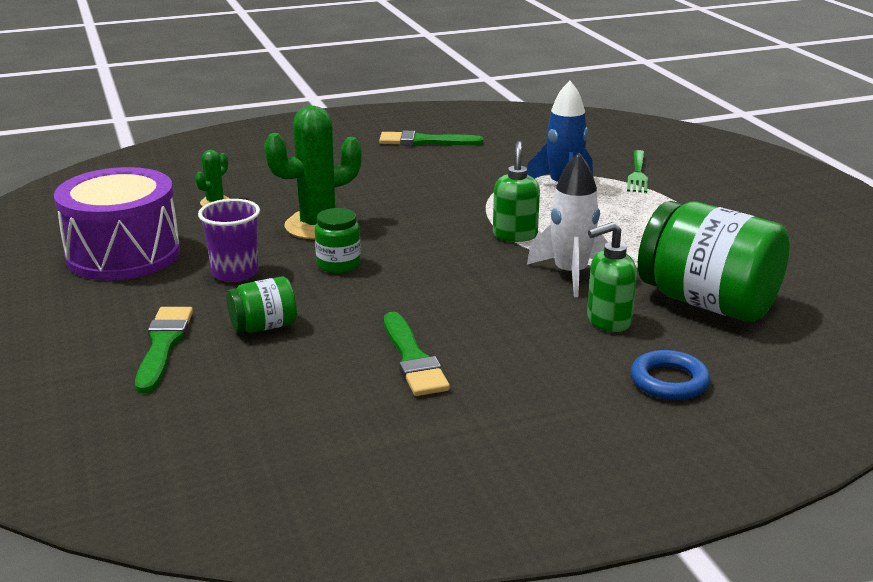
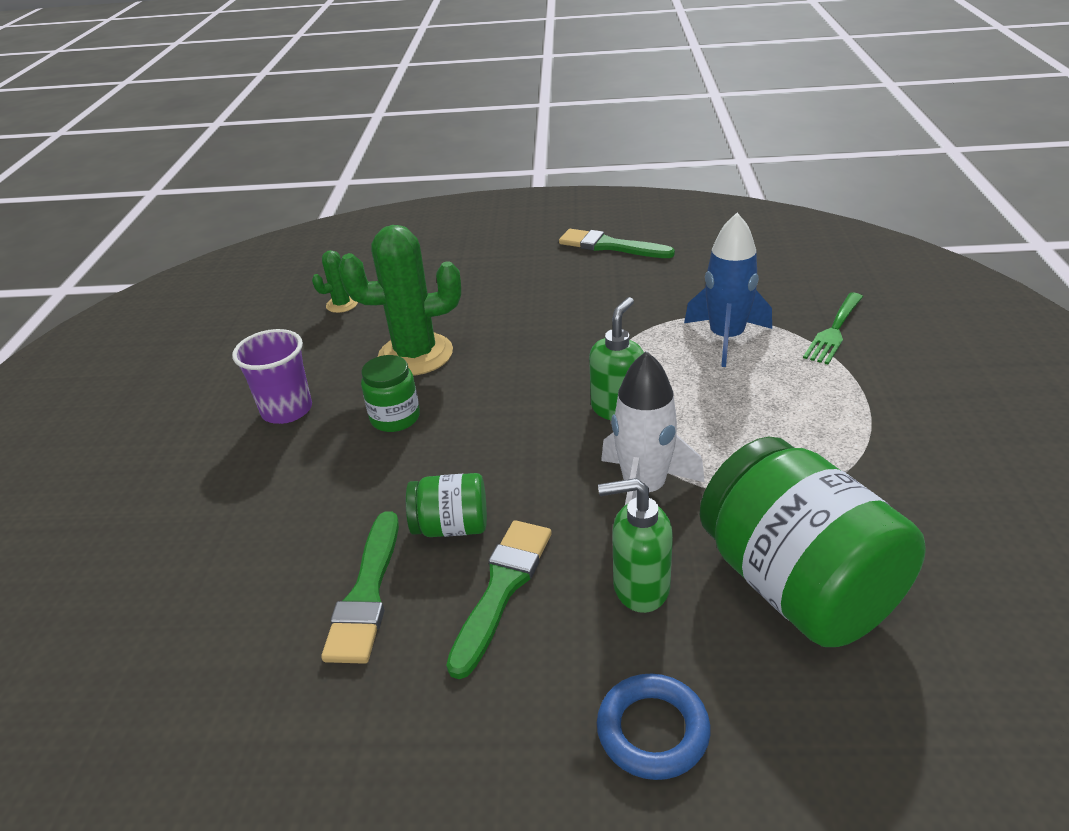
camera: 25 degrees right, 10 degrees up
purple drum [54,167,180,281] -> none
green brush [135,307,193,393] -> green brush moved to [446,520,552,679]
green jar [227,277,297,333] -> green jar moved to [406,473,487,537]

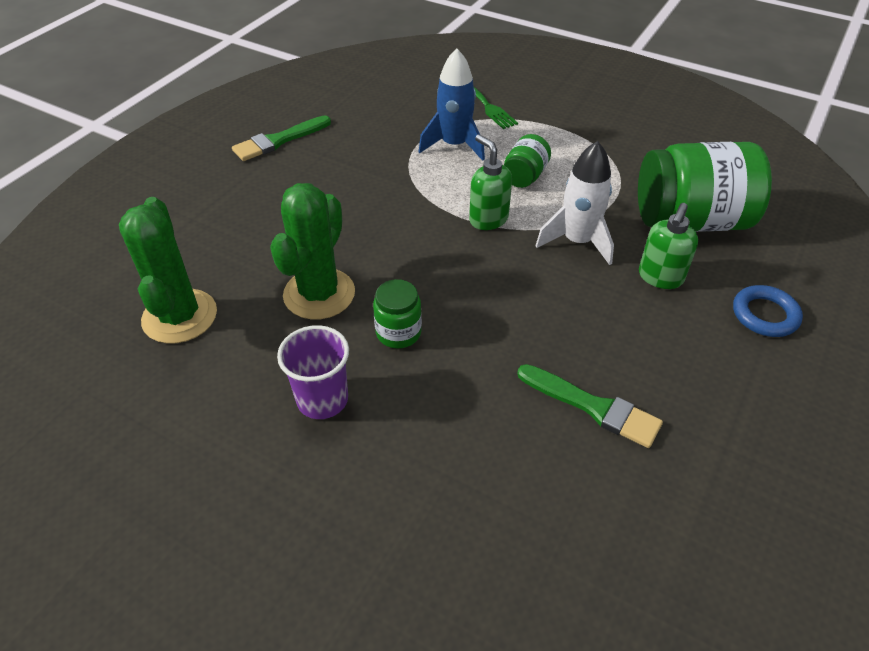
camera: 65 degrees left, 10 degrees up
green cactus [312,250,358,313] -> green cactus [119,197,217,344], size x2.13
green jar [406,473,487,537] -> green jar moved to [504,134,551,188]
green brush [446,520,552,679] -> none

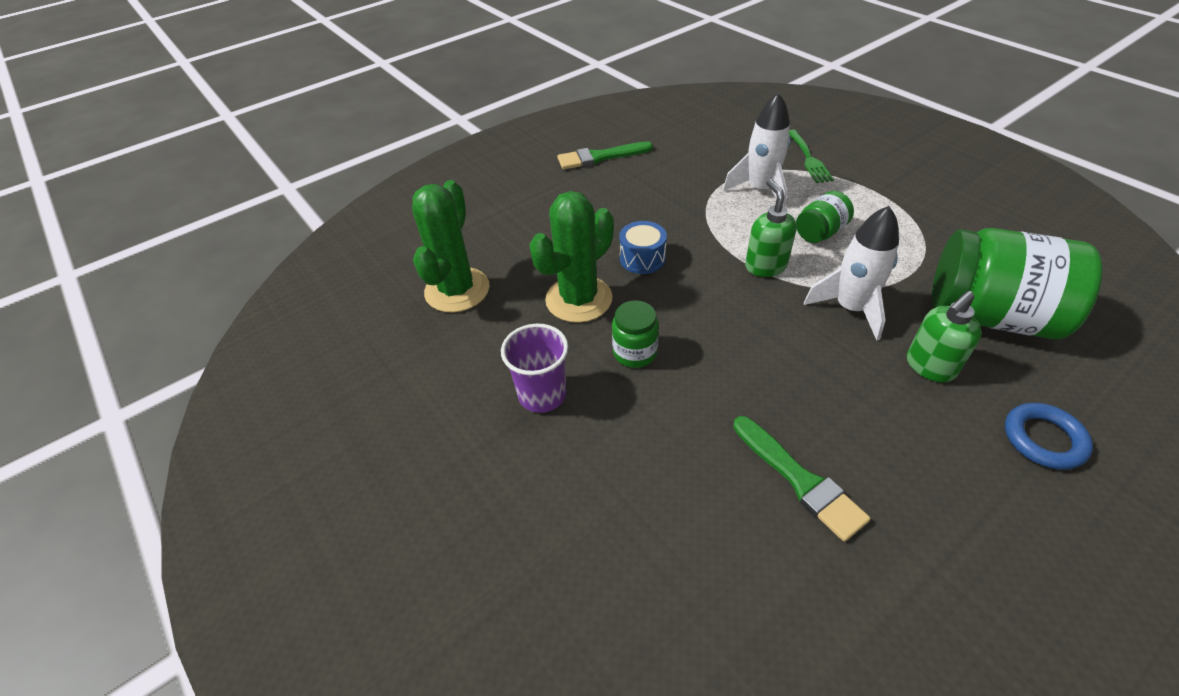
camera: 25 degrees right, 0 degrees up
blue rocket [419,49,485,161] -> white rocket [723,92,791,208]
none -> blue drum [619,221,667,274]

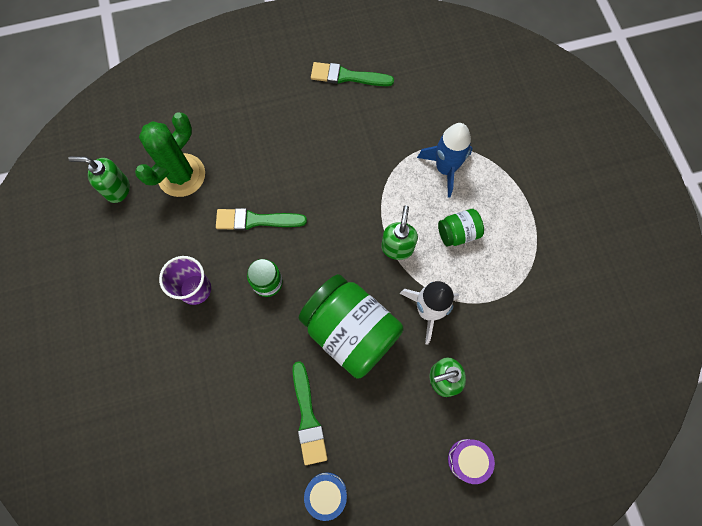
camera: 20 degrees right, 25 degrees up
green cactus [529,191,614,323] -> green brush [216,208,307,230]
blue drum [619,221,667,274] -> blue drum moved to [304,472,347,521]
white rocket [723,92,791,208] -> blue rocket [417,123,472,198]
green fork [789,129,834,183] -> none
green jar [932,228,1103,339] -> green jar moved to [299,274,404,378]
blue ring [1005,403,1093,470] -> purple drum [448,439,495,484]
none -> green soap dispenser [68,156,130,203]

